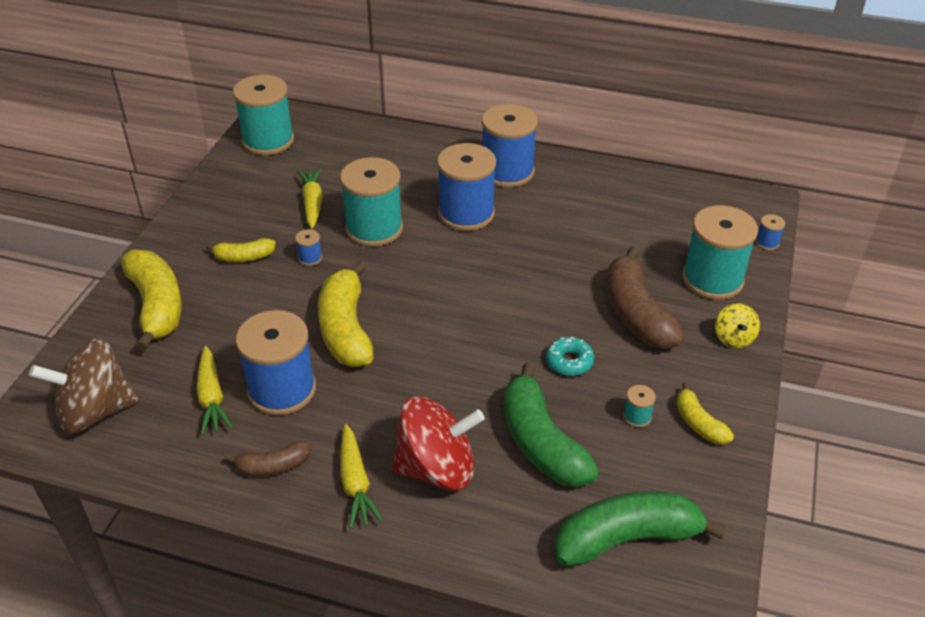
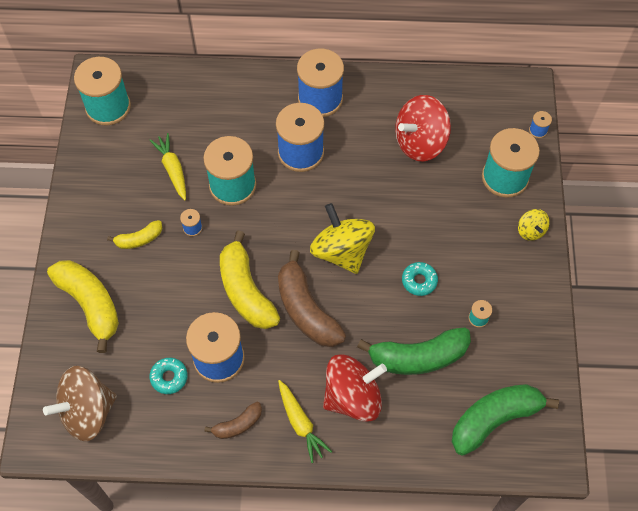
camera: 15 degrees left, 20 degrees up
yellow carrot [196,346,233,435] -> turquoise donut [149,358,188,394]
green banana [504,362,599,487] -> green banana turned 60 degrees counterclockwise [357,328,471,375]
brown banana [607,247,684,349] -> brown banana moved to [278,250,346,347]
yellow banana [676,382,734,444] -> none
none -> yellow spinning top [310,203,375,274]
none -> red spinning top [395,95,451,161]

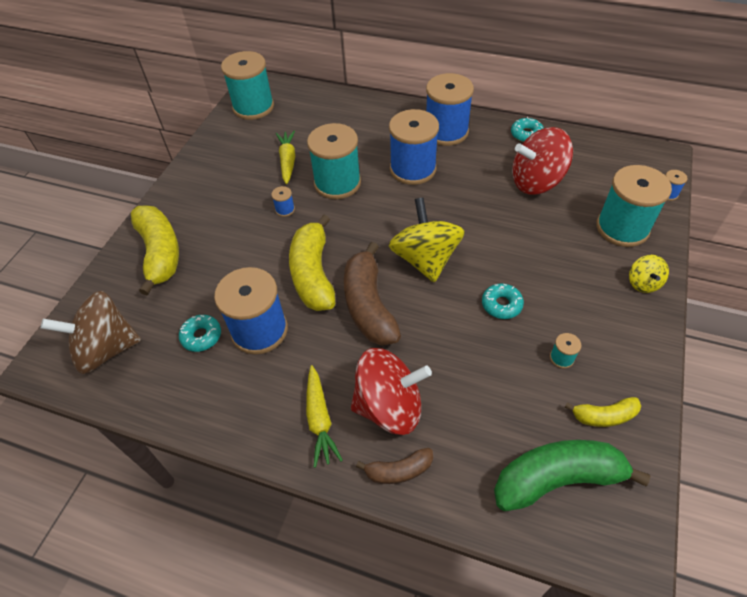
camera: 20 degrees right, 10 degrees down
yellow banana [107,220,163,249] -> yellow banana moved to [565,397,641,427]
brown banana [205,402,262,439] -> brown banana moved to [356,448,433,484]
green banana [357,328,471,375] -> none
none -> turquoise donut [511,117,544,142]

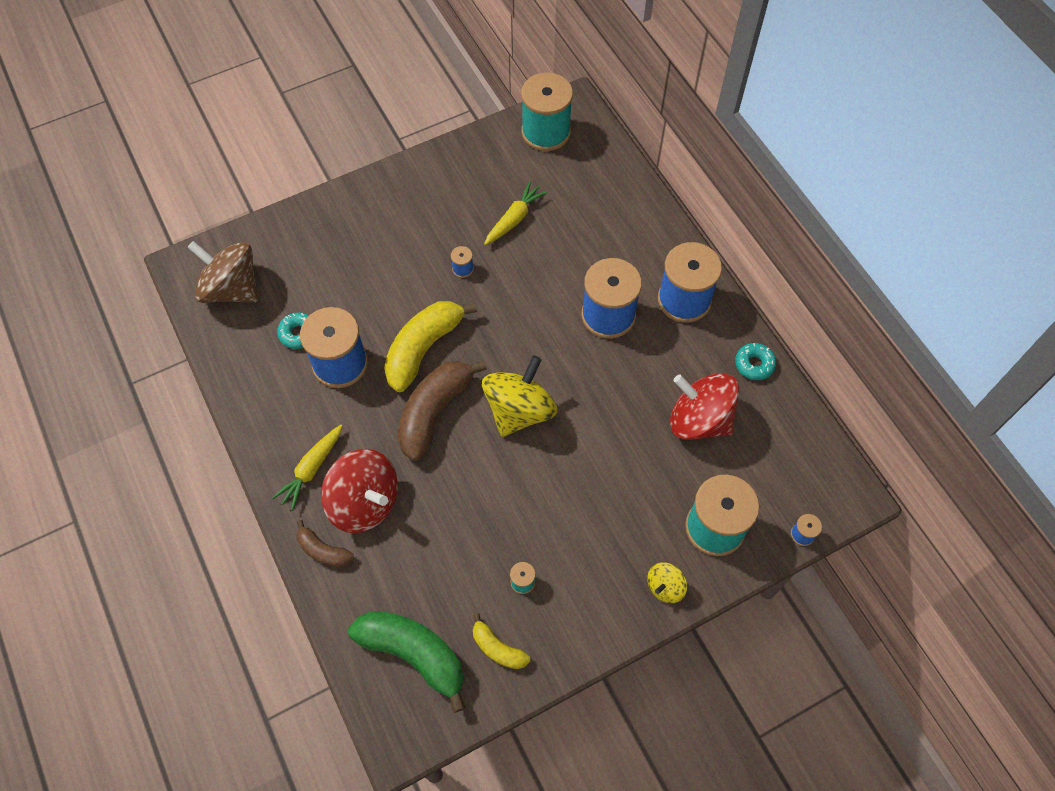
camera: 40 degrees right, 10 degrees up
yellow banana [131,205,179,296] -> none
turquoise spool [307,123,361,199] -> none
turquoise donut [482,283,524,319] -> none

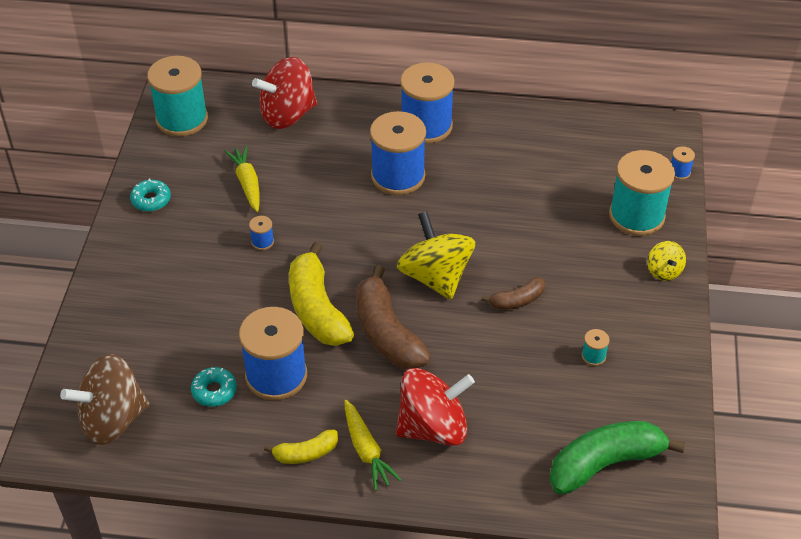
camera: 55 degrees left, 15 degrees down
brown banana [296,520,354,567] -> brown banana moved to [482,277,545,310]
yellow banana [473,613,530,669] -> yellow banana moved to [264,430,338,464]
red spinning top [670,373,740,440] -> red spinning top moved to [252,57,317,129]
turquoise donut [735,343,776,380] -> turquoise donut moved to [130,179,171,212]

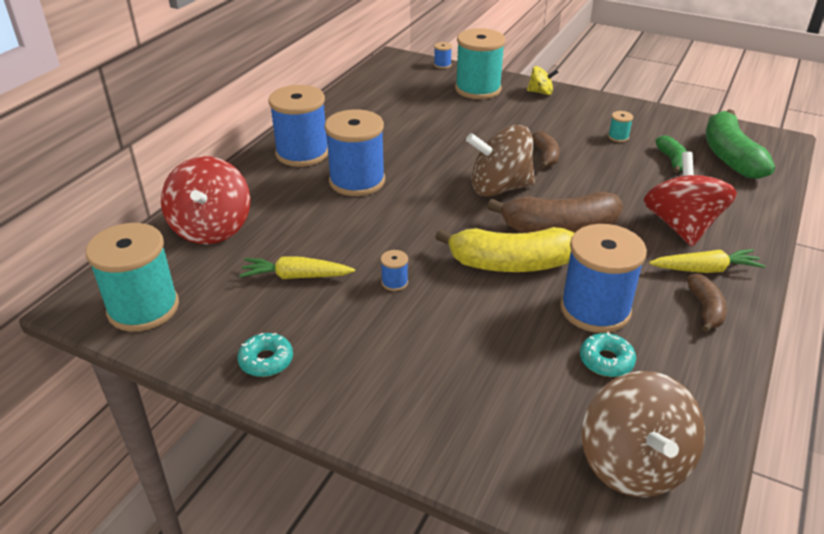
camera: 70 degrees left, 10 degrees down
yellow banana [264,430,338,464] -> brown banana [687,274,727,332]
yellow spinning top [397,211,475,300] -> brown spinning top [466,125,535,197]
none -> green banana [655,135,687,173]

